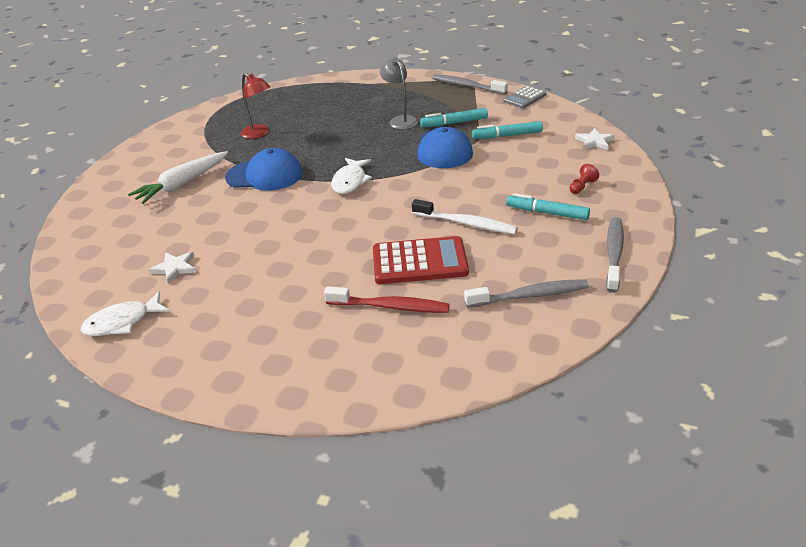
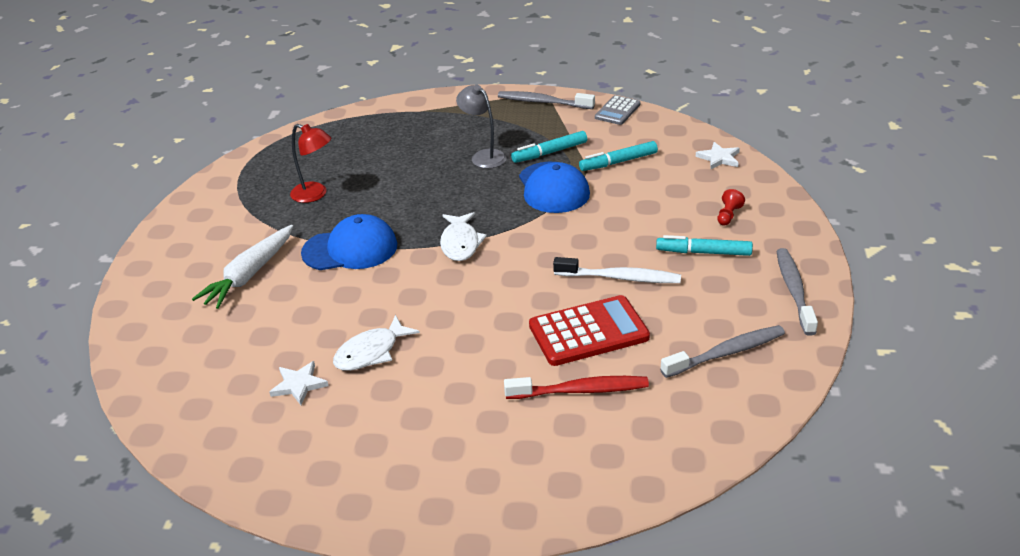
camera: 15 degrees left, 0 degrees up
white fish [80,291,170,336] -> white fish moved to [333,315,420,371]

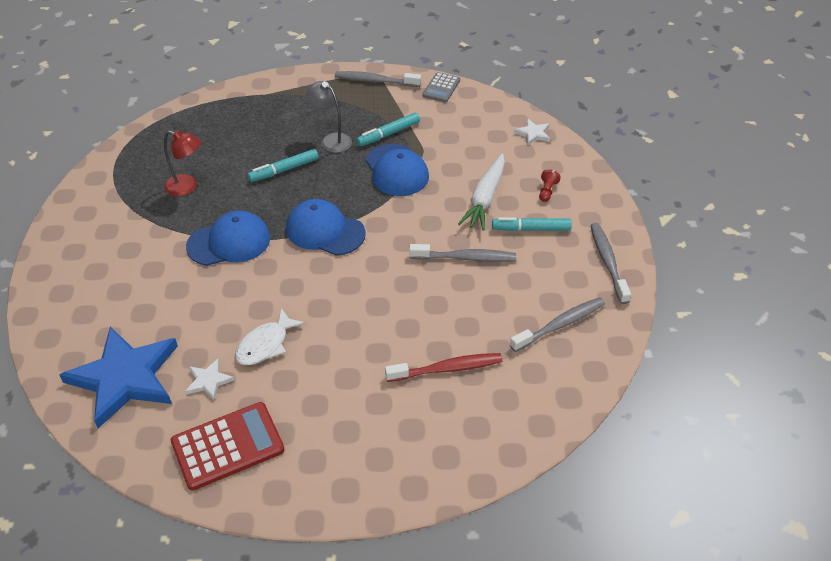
camera: 10 degrees left, 10 degrees up
white carrot [192,225,293,309] -> white carrot moved to [458,153,505,231]
white fish [440,212,487,261] -> blue cap [286,199,366,256]
red calculator [529,295,650,366] -> red calculator moved to [171,402,285,490]
white toothbrush [553,257,681,283] -> grey toothbrush [409,244,516,262]
turquoise marker [579,141,658,171] -> turquoise marker moved to [248,149,319,182]
none -> blue star [59,326,178,428]

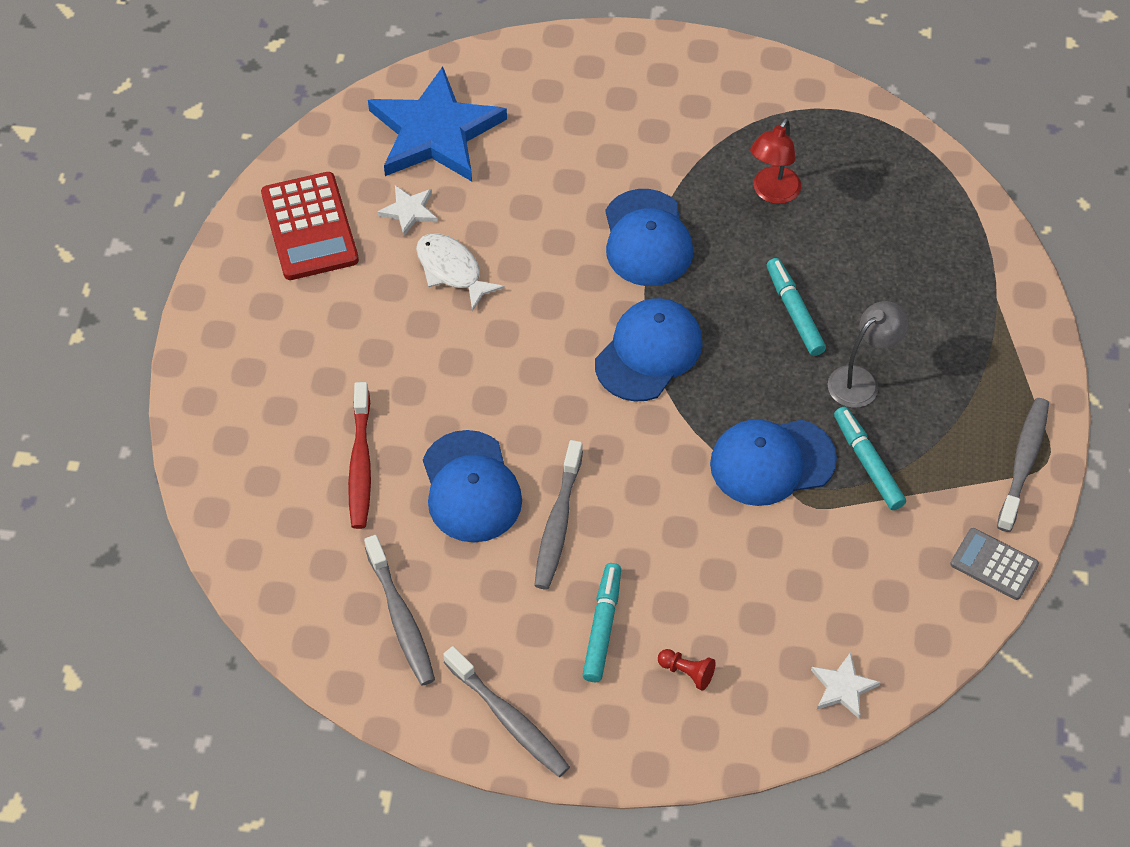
camera: 100 degrees right, 10 degrees up
white carrot [458,153,505,231] -> none
grey toothbrush [590,223,631,304] -> grey toothbrush turned 45 degrees clockwise [443,646,570,777]
none -> blue cap [423,430,522,543]

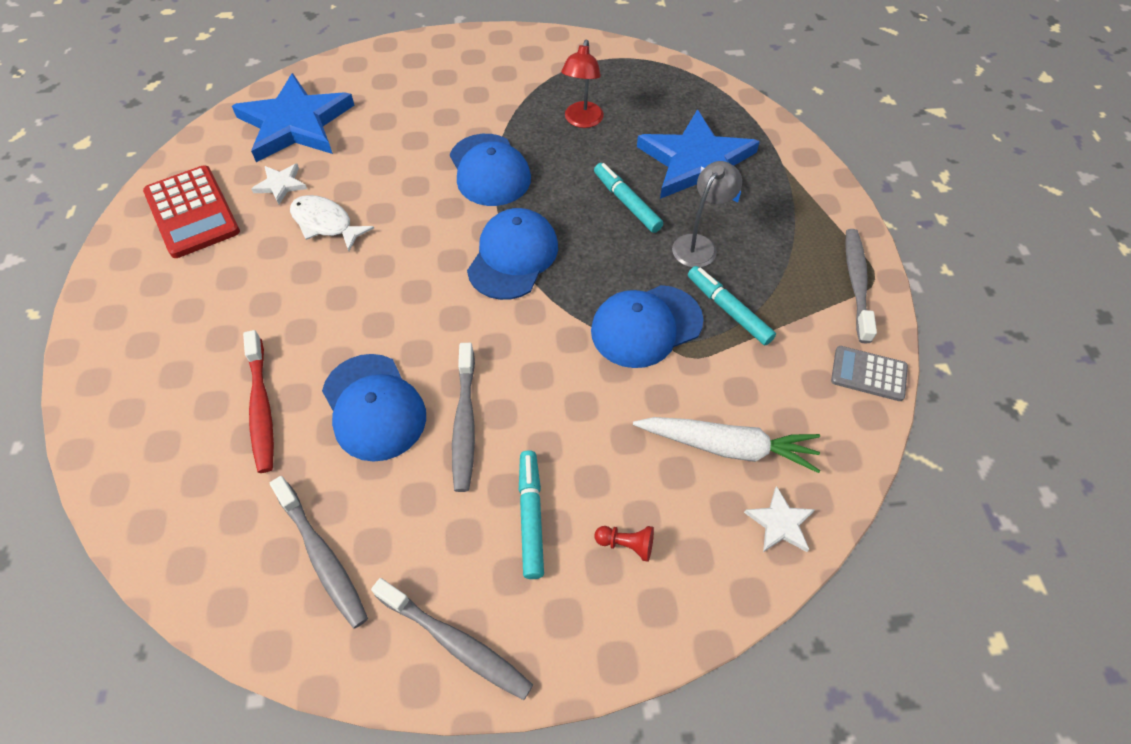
camera: 15 degrees left, 0 degrees up
none -> white carrot [633,417,821,473]
none -> blue star [637,109,760,203]

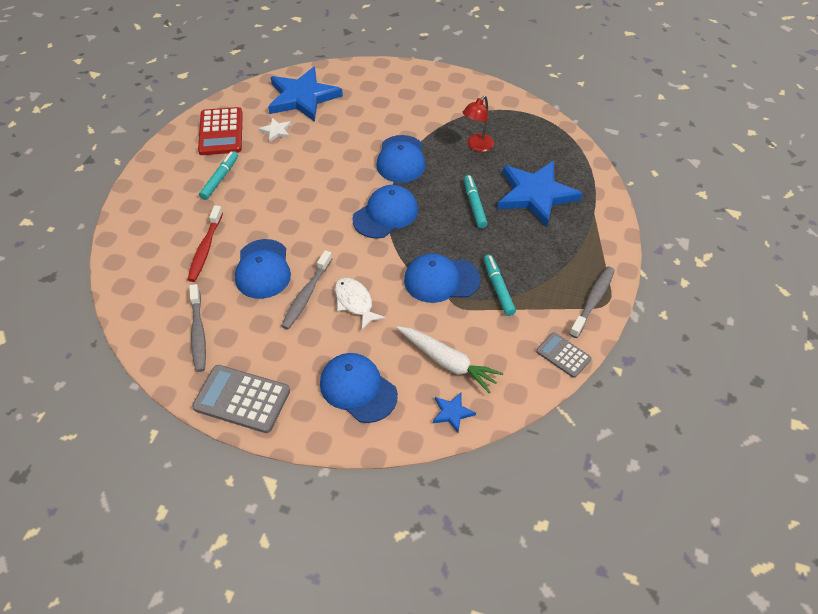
camera: 25 degrees right, 5 degrees down
white fish [290,195,374,251] -> white fish moved to [335,277,386,330]
grey toothbrush [371,578,533,700] -> grey calculator [192,365,290,433]
turquoise marker [519,450,544,579] -> turquoise marker moved to [199,151,238,200]
red pawn [594,526,654,562] -> blue cap [320,353,398,423]
grey lamp [672,161,742,268] -> none
white star [744,486,815,552] -> blue star [433,393,476,433]

